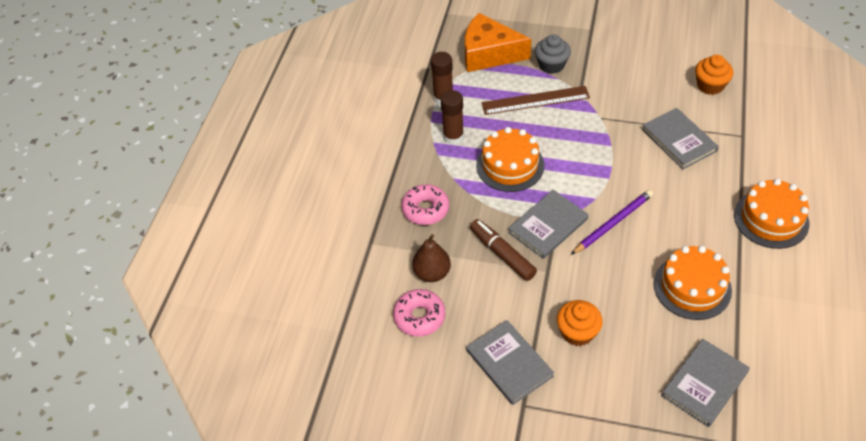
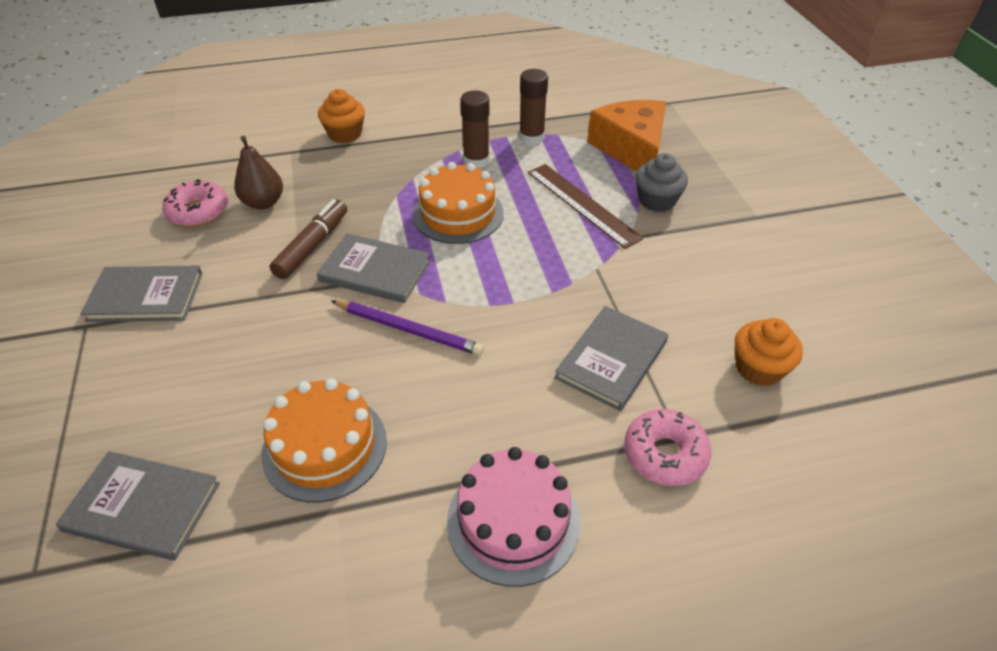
camera: 60 degrees right, 5 degrees down
pink donut [401,184,449,225] -> pink donut moved to [624,409,711,486]
grey book [466,320,554,405] -> grey book turned 60 degrees clockwise [80,265,202,322]
orange cupcake [557,300,603,346] -> orange cupcake moved to [318,89,365,143]
orange cake [734,179,810,249] -> pink cake [447,447,580,587]

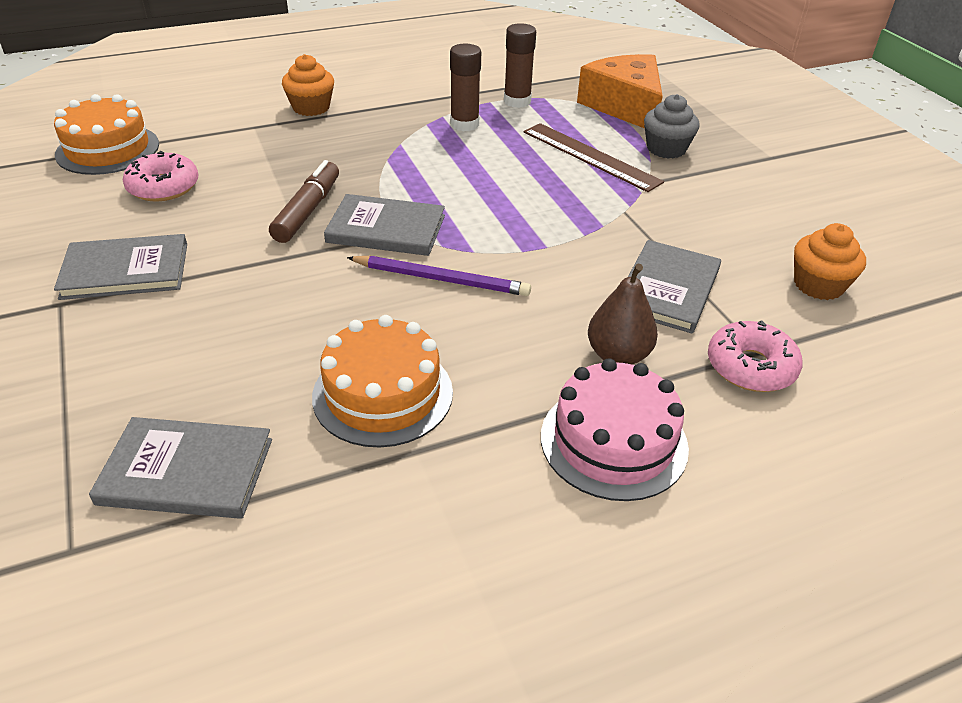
camera: 10 degrees left, 5 degrees down
brown pear [234,136,283,210] -> brown pear moved to [588,264,658,365]
orange cake [413,162,504,244] -> orange cake moved to [54,94,159,175]

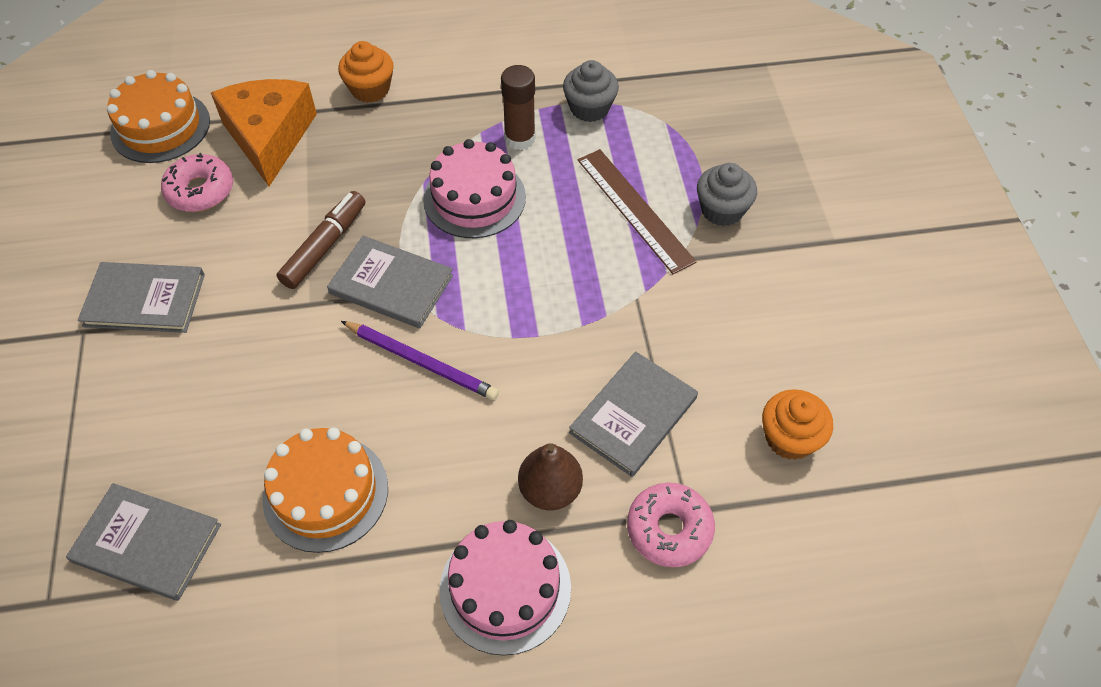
camera: 15 degrees right, 15 degrees up
brown glue stick [504,23,536,108] -> grey cupcake [563,60,619,122]
orange cheese [577,54,663,128] -> orange cheese moved to [211,79,317,186]
none -> pink cake [423,139,526,238]

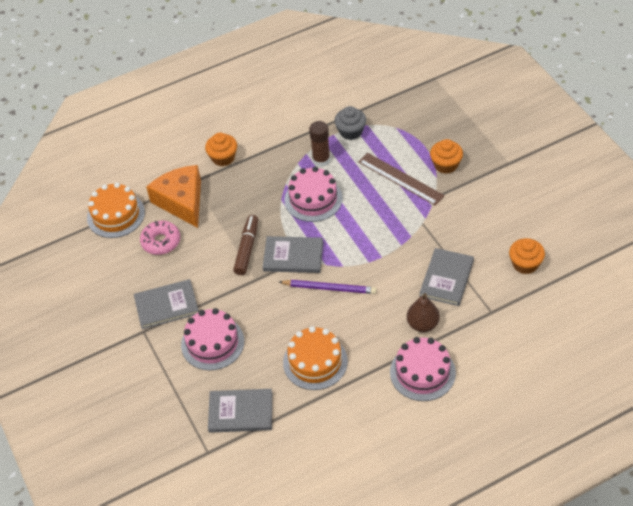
camera: 15 degrees left, 5 degrees down
pink donut [627,483,715,567] -> none
grey cupcake [697,163,757,226] -> orange cupcake [430,139,463,174]
none -> pink cake [181,308,244,370]

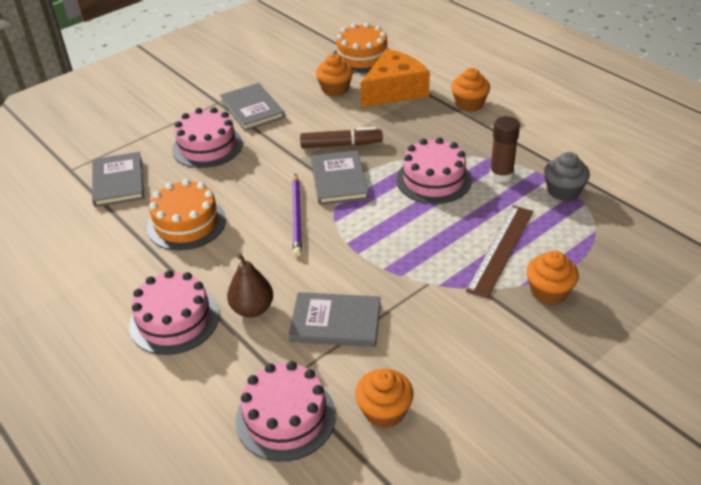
camera: 75 degrees right, 10 degrees down
pink donut [140,220,180,255] -> orange cupcake [316,54,353,96]
none -> pink cake [235,361,336,461]

